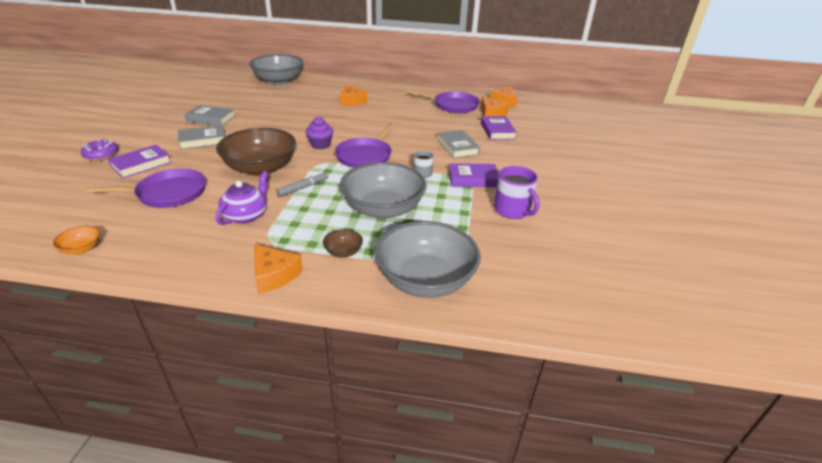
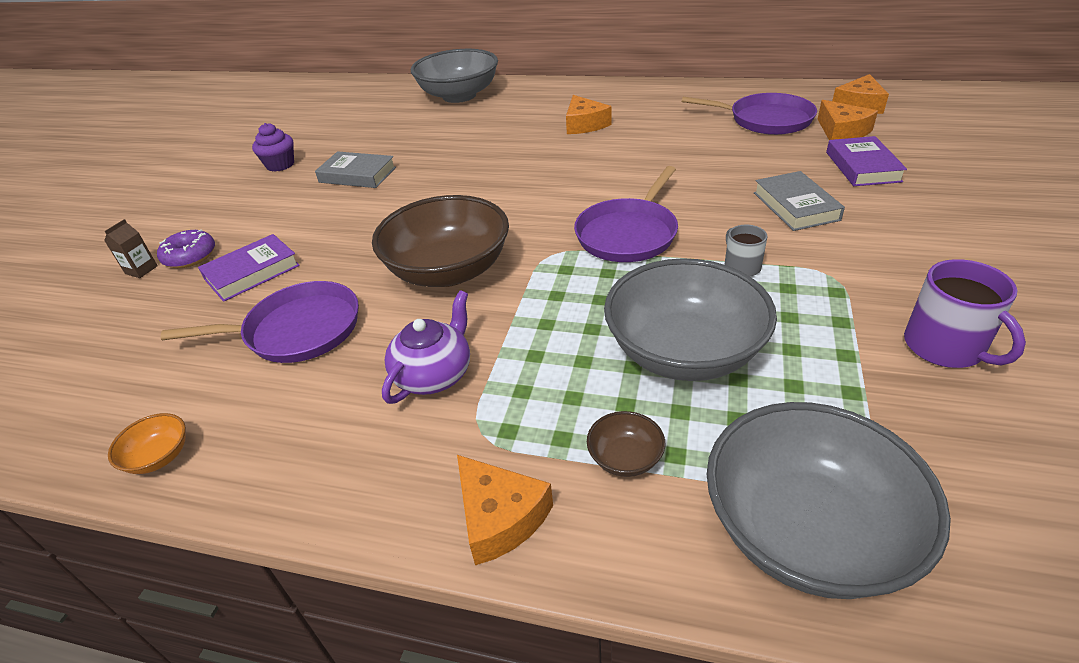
camera: 10 degrees right, 5 degrees up
grey book [178,125,225,150] -> none
grey marker [276,171,328,197] -> none
purple cupcake [306,117,333,149] -> purple cupcake moved to [252,123,294,172]
purple book [449,163,499,187] -> none
none -> brown carton [104,219,158,278]

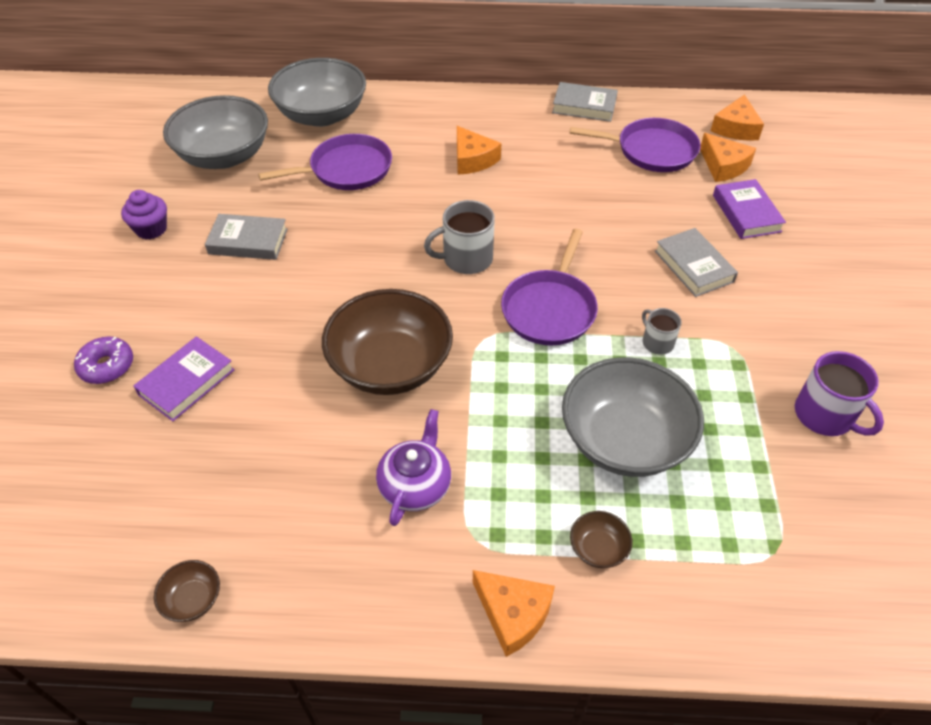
camera: 15 degrees left, 10 degrees up
brown carton [104,219,158,278] -> none
orange bowl [108,413,186,474] -> brown bowl [154,560,220,622]
purple pan [161,281,359,363] -> purple pan moved to [258,134,392,190]
grey bowl [707,402,951,599] -> grey bowl moved to [163,95,268,169]
none -> grey mug [424,200,495,274]
none -> grey book [552,82,618,122]

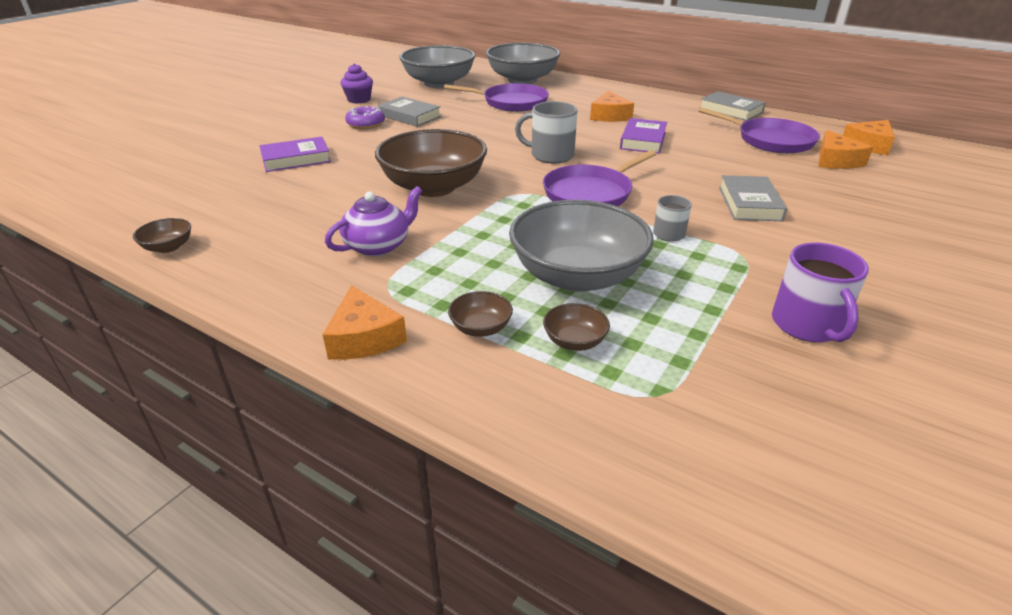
camera: 30 degrees right, 15 degrees down
purple donut [74,337,133,384] -> purple donut moved to [345,106,385,129]
purple book [713,179,786,239] -> purple book moved to [620,118,667,154]
none -> brown bowl [543,303,610,351]

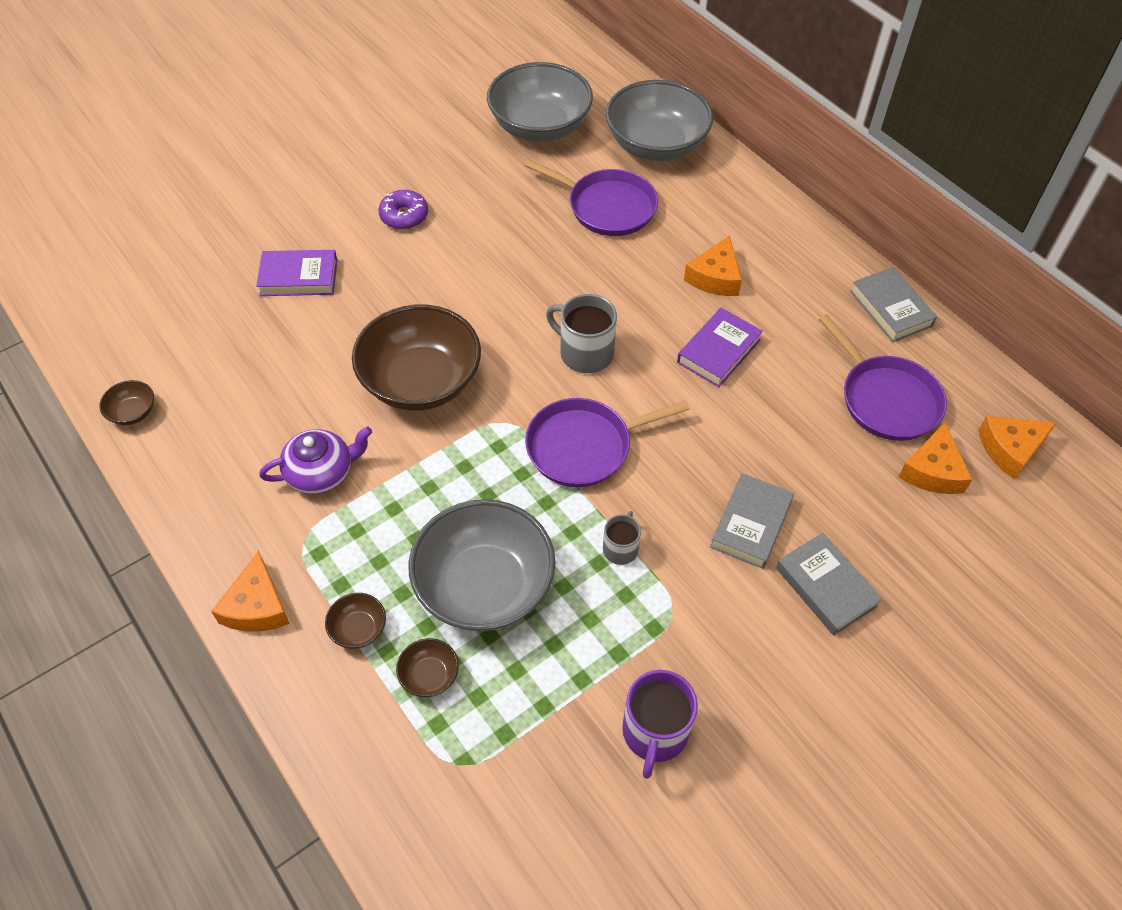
camera: 20 degrees right, 20 degrees up
purple cupcake [340,64,373,104] -> none
grey book [377,97,441,127] -> grey book moved to [776,533,882,635]

